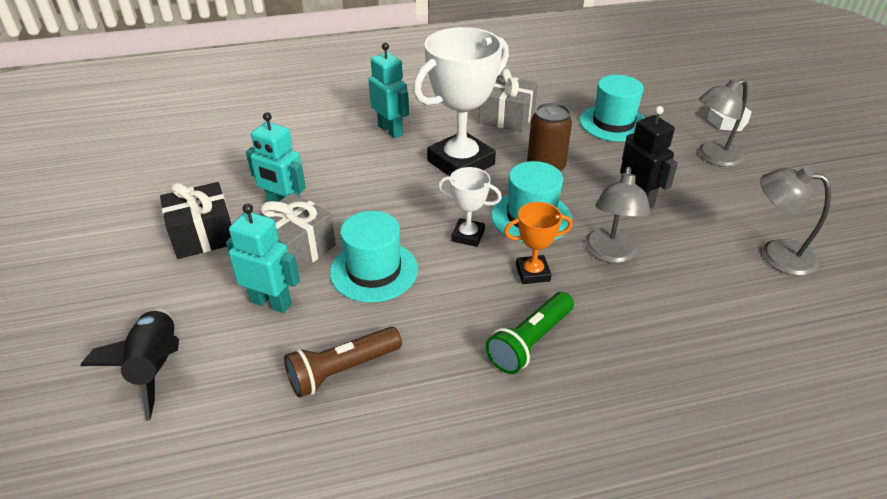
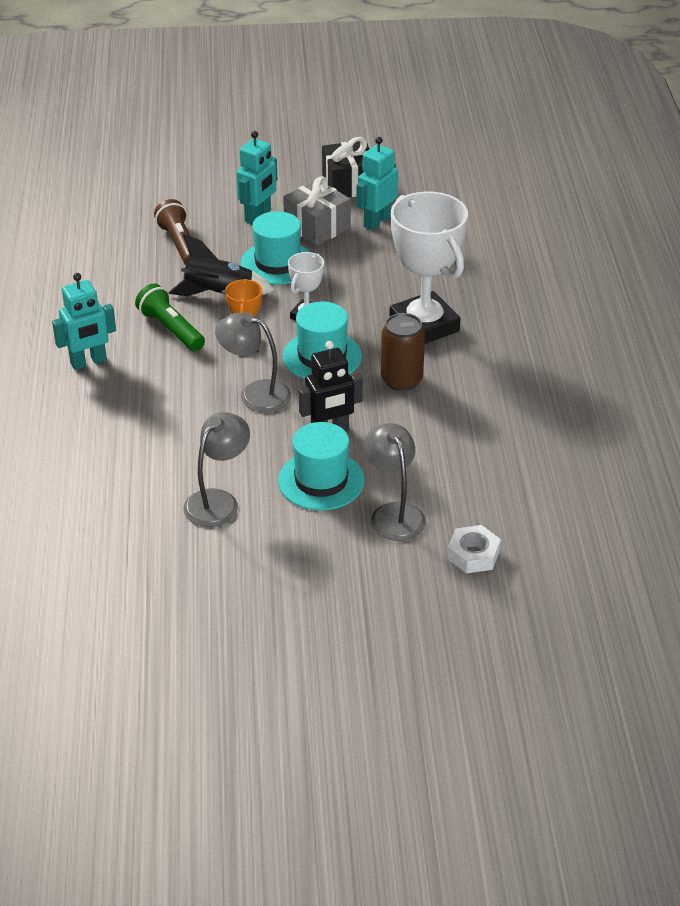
camera: 100 degrees right, 0 degrees up
black rocket [80,307,179,421] -> black rocket moved to [169,234,275,296]
turquoise robot [368,43,409,138] -> turquoise robot moved to [52,273,116,370]
grey gift [479,69,538,132] -> none
turquoise hat [580,75,644,142] -> turquoise hat moved to [278,422,365,511]

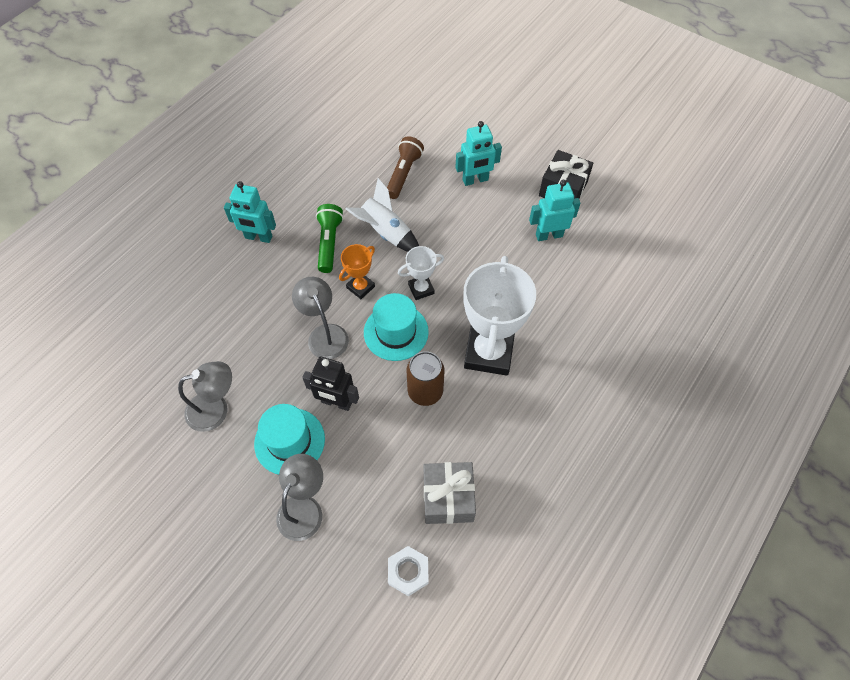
camera: 40 degrees right, 20 degrees up
black rocket [169,234,275,296] -> white rocket [346,178,419,252]
turquoise hat [241,211,310,285] -> none
grey gift [283,176,351,246] -> grey gift moved to [424,462,476,524]
white nut [447,525,501,574] -> white nut moved to [388,546,429,596]

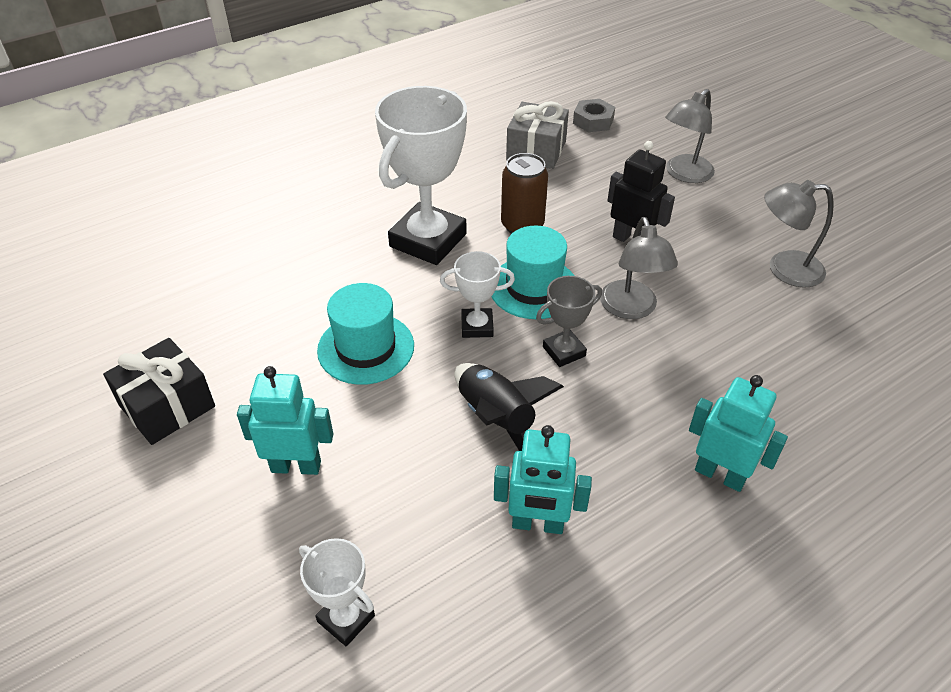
camera: 160 degrees left, 15 degrees down
turquoise hat [254,404,325,475] -> turquoise hat moved to [317,283,414,385]
green flashlight [316,204,344,273] -> none
orange trophy [339,244,375,299] -> grey trophy [536,276,602,367]
white rocket [346,178,419,252] -> black rocket [454,363,564,451]
brown flashlight [387,136,424,199] -> none
white nut [388,546,429,596] -> grey nut [573,99,615,132]
turquoise robot [529,180,580,241] -> turquoise robot moved to [494,425,592,534]
none -> white trophy [299,538,375,646]

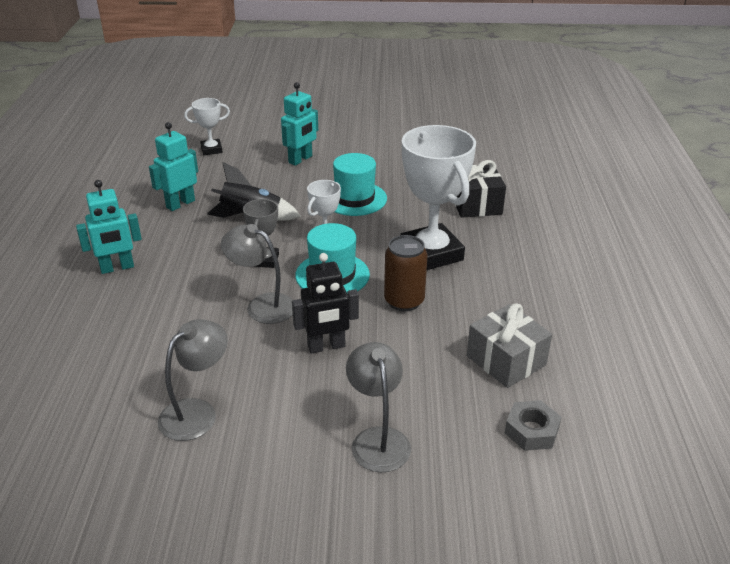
camera: 125 degrees right, 10 degrees down
black gift [103,338,215,445] -> black gift moved to [455,160,506,218]

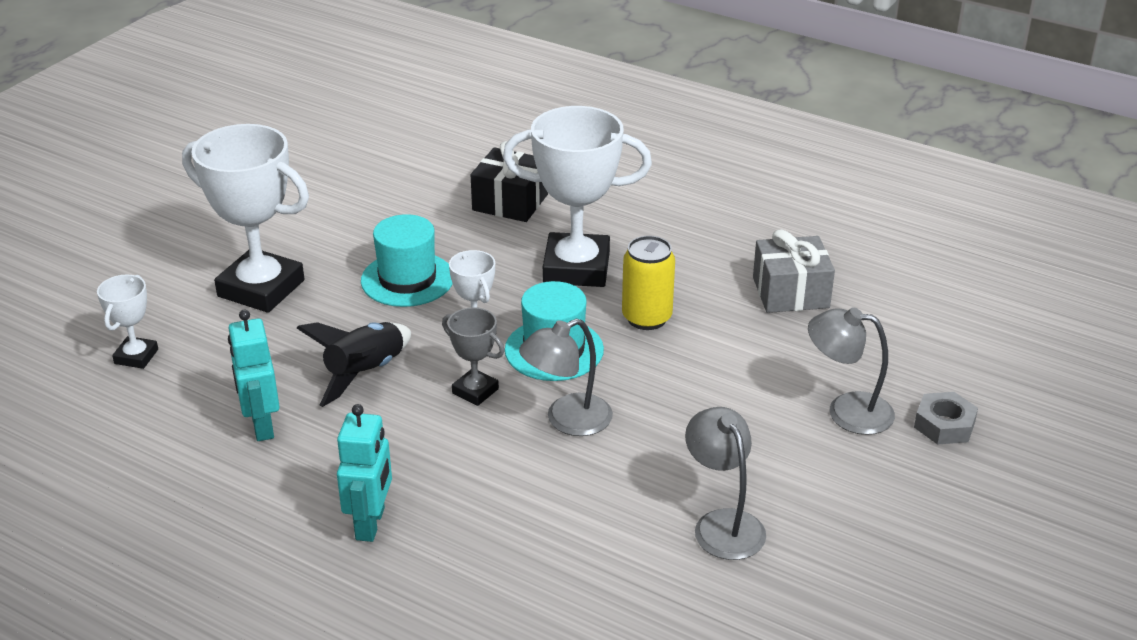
camera: 60 degrees left, 0 degrees up
turquoise robot [281,82,318,166] -> white trophy [182,124,309,313]
black robot [292,253,359,354] -> none
brown can [384,235,427,312] -> yellow can [622,236,675,330]
grey nut [505,400,561,451] -> grey nut moved to [914,392,978,445]

